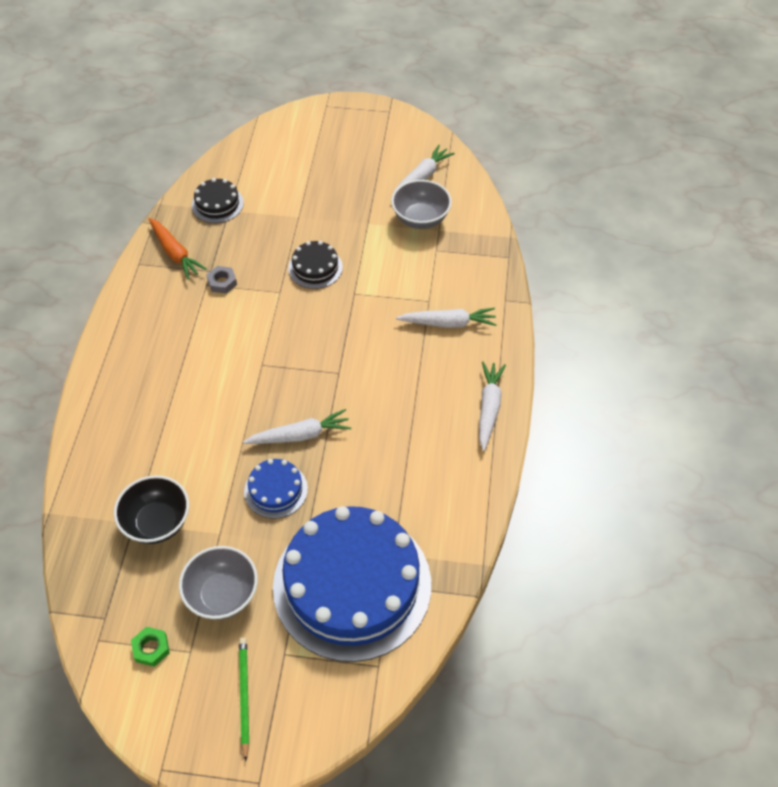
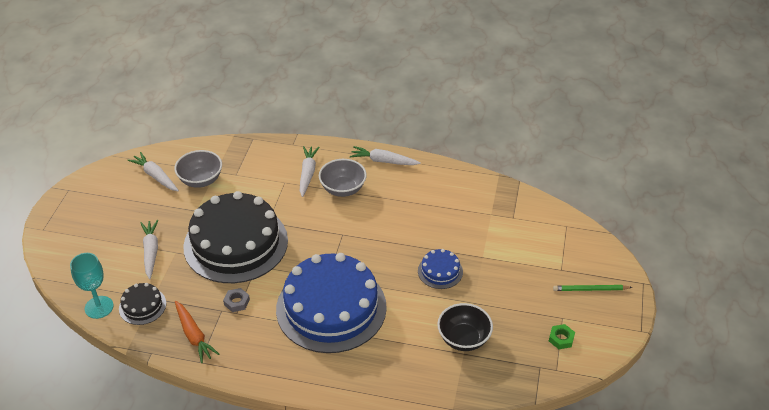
camera: 85 degrees left, 10 degrees down
orange carrot [149,218,207,280] -> orange carrot turned 90 degrees clockwise [175,301,219,363]
grey bowl [179,546,258,620] -> grey bowl moved to [319,159,367,197]
white carrot [243,409,351,444] -> white carrot moved to [140,220,158,279]
blue cake [273,506,431,662] -> blue cake moved to [276,253,387,353]
black cake [288,241,343,289] -> black cake [183,191,288,283], size x2.35
none -> turquoise goblet [70,253,113,319]

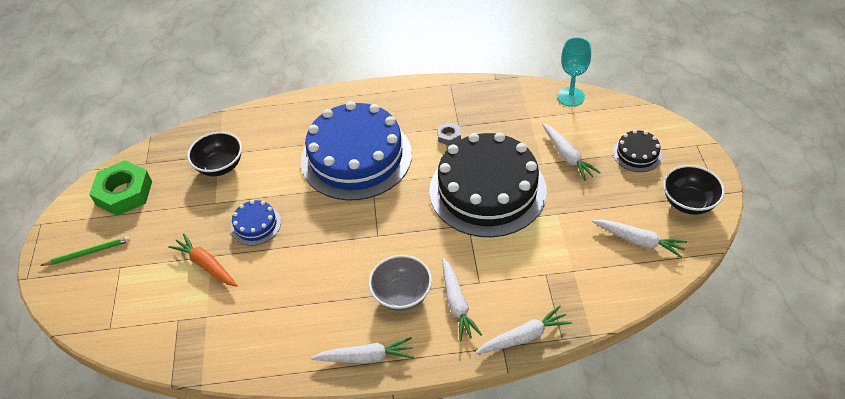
camera: 165 degrees right, 5 degrees up
black cake [119,283,166,325] -> black cake moved to [613,130,663,172]
grey bowl [175,150,222,188] -> none
orange carrot [175,301,219,363] -> orange carrot moved to [168,234,238,287]
green nut [549,324,575,349] -> green nut [89,160,152,216], size x2.17
none -> white carrot [475,305,572,354]
none -> black bowl [663,165,725,215]

